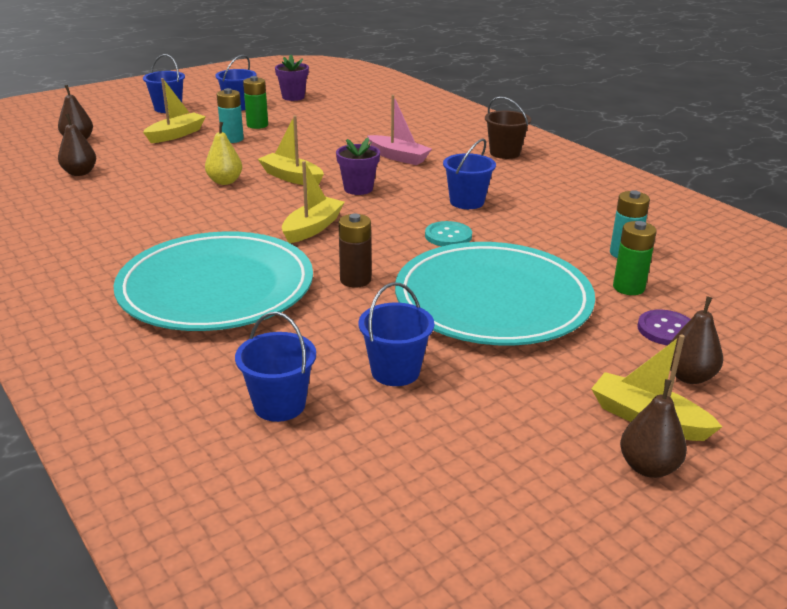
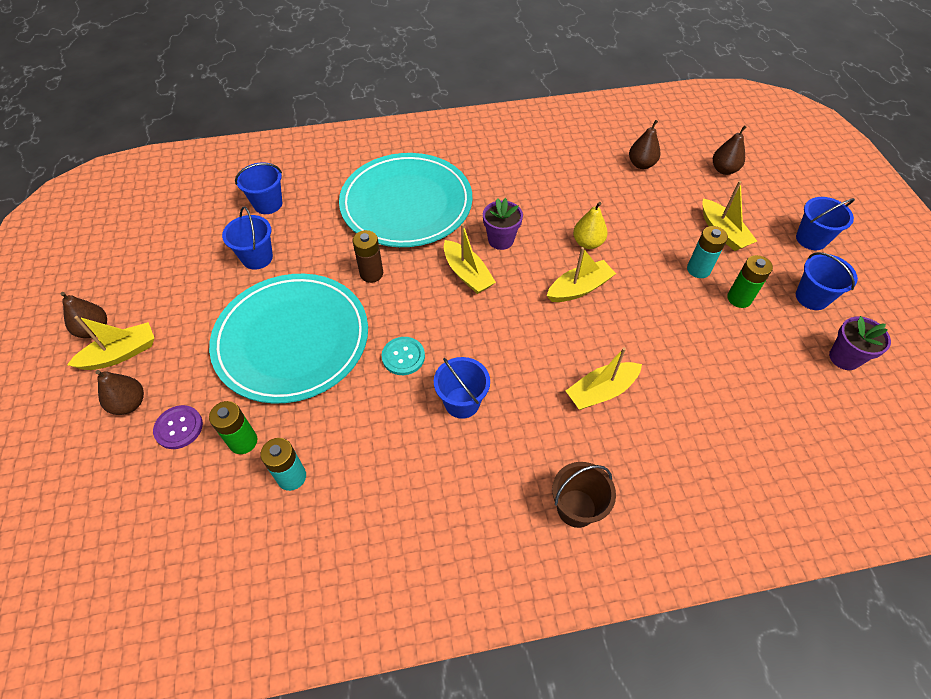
camera: 115 degrees right, 25 degrees up
purple flower pot [336,137,380,195] -> purple flower pot moved to [483,198,523,250]
pink boat [367,95,432,165] -> yellow boat [566,347,642,410]

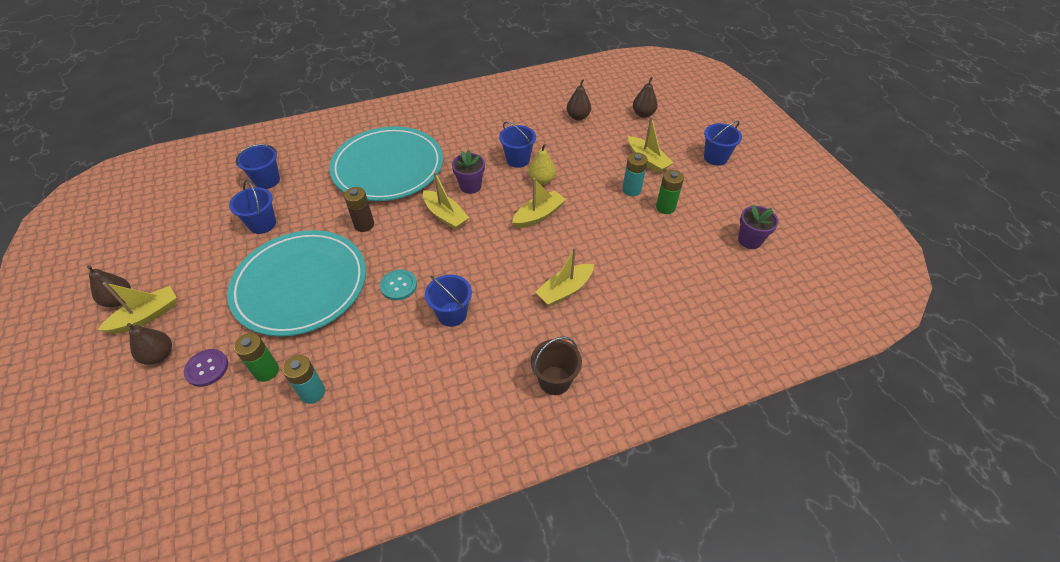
camera: 10 degrees left, 5 degrees down
blue bucket [796,252,858,310] -> blue bucket moved to [499,122,536,168]

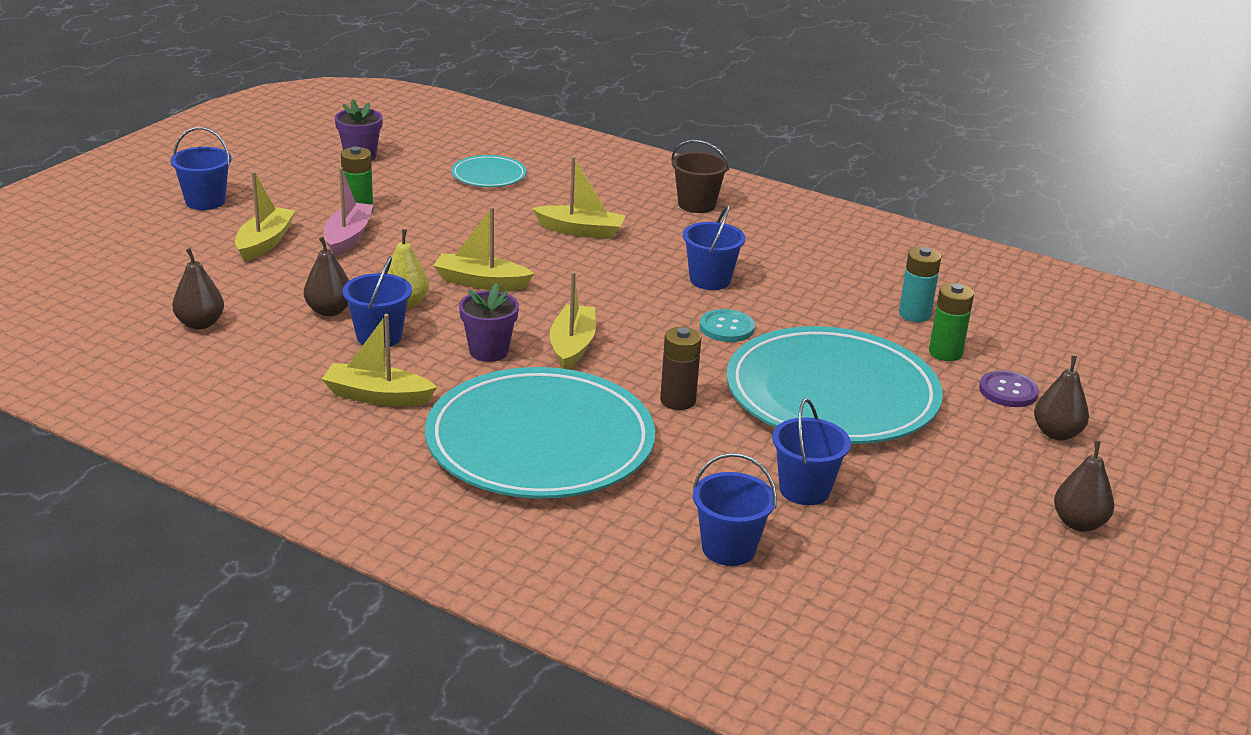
camera: 130 degrees left, 20 degrees down
yellow boat [98,282,177,334] -> yellow boat moved to [322,314,437,406]
turquoise battery [622,152,648,196] -> pink boat [324,167,373,257]
brown pear [633,77,658,118] -> brown pear moved to [304,237,349,316]
none -> turquoise plate [451,155,527,187]

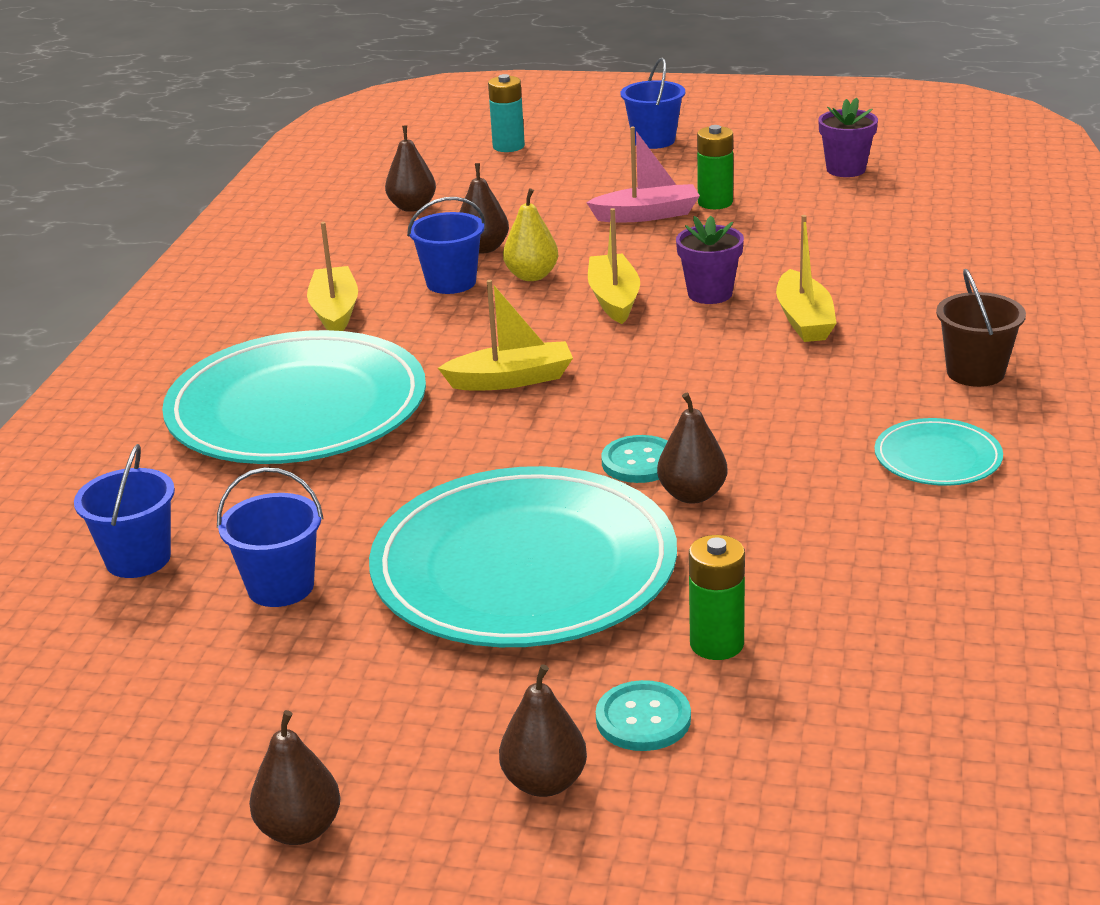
camera: 75 degrees right, 0 degrees up
yellow boat [235,171,295,262] -> none
turquoise plate [451,155,527,187] -> turquoise plate moved to [875,418,1003,486]
purple flower pot [459,283,519,362] -> purple flower pot moved to [676,216,744,304]
brown battery [660,327,701,410] -> none
blue bucket [683,205,745,290] -> none
turquoise battery [899,247,941,322] -> turquoise battery moved to [488,74,525,152]
purple button [979,371,1039,407] -> turquoise button [596,680,691,751]
none -> brown pear [657,393,728,504]

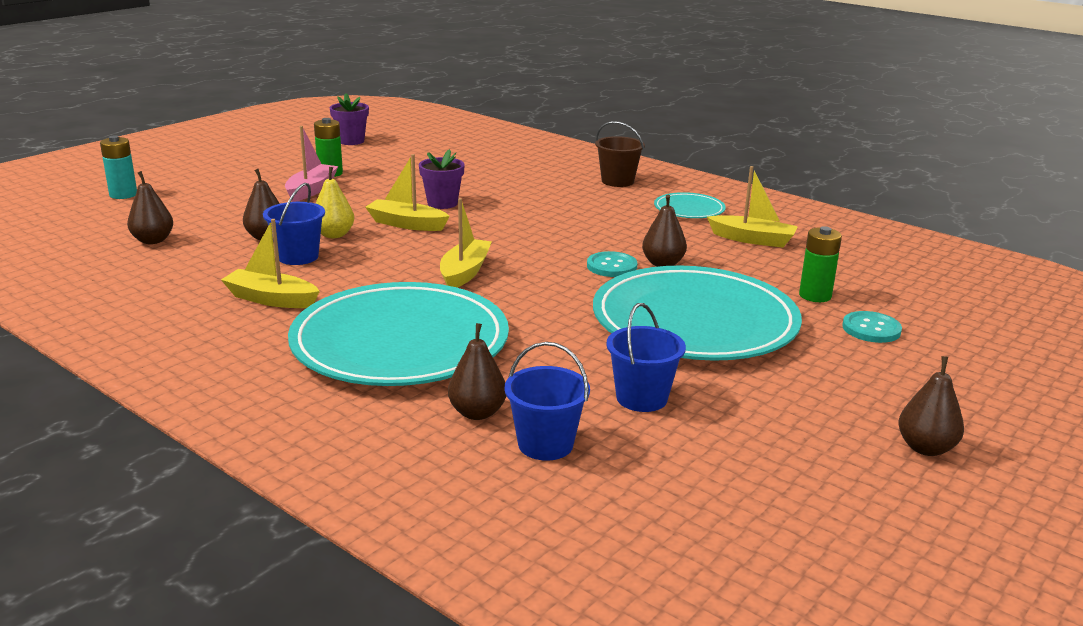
camera: 65 degrees left, 5 degrees down
brown pear [499,664,587,797] -> brown pear moved to [448,323,506,420]
blue bucket [621,58,685,149] -> none
yellow boat [776,215,837,342] -> yellow boat moved to [707,166,798,248]

